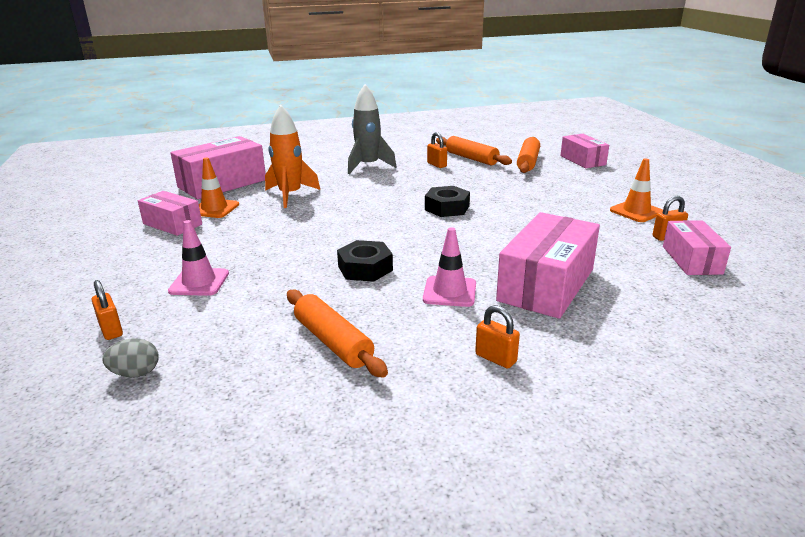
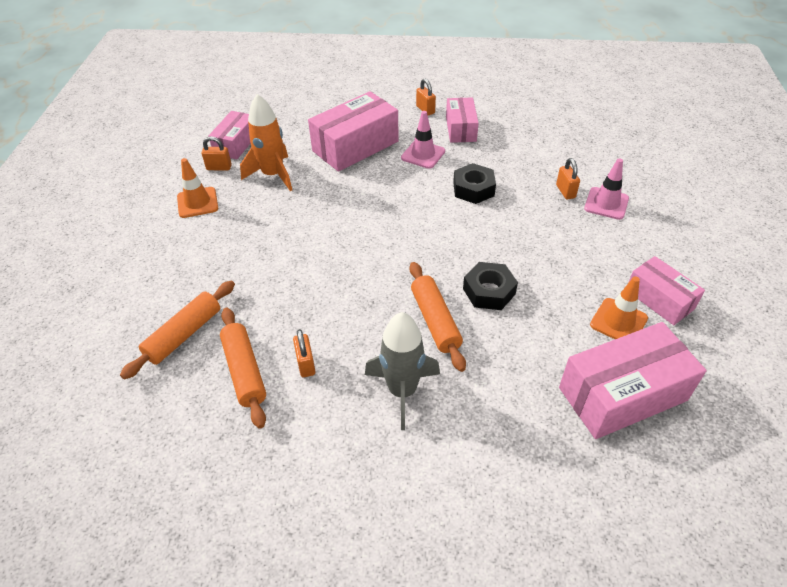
camera: 160 degrees left, 20 degrees up
orange padlock [92,280,123,340] -> orange padlock moved to [556,158,580,200]
grey egg [102,338,159,377] -> none
orange rocket [265,104,320,208] -> orange rocket moved to [240,94,292,191]
orange rolling pin [287,289,388,378] -> orange rolling pin moved to [410,262,466,372]
black nut [425,186,470,217] -> black nut moved to [463,262,518,310]
pink box [560,134,609,168] -> pink box moved to [446,97,479,143]

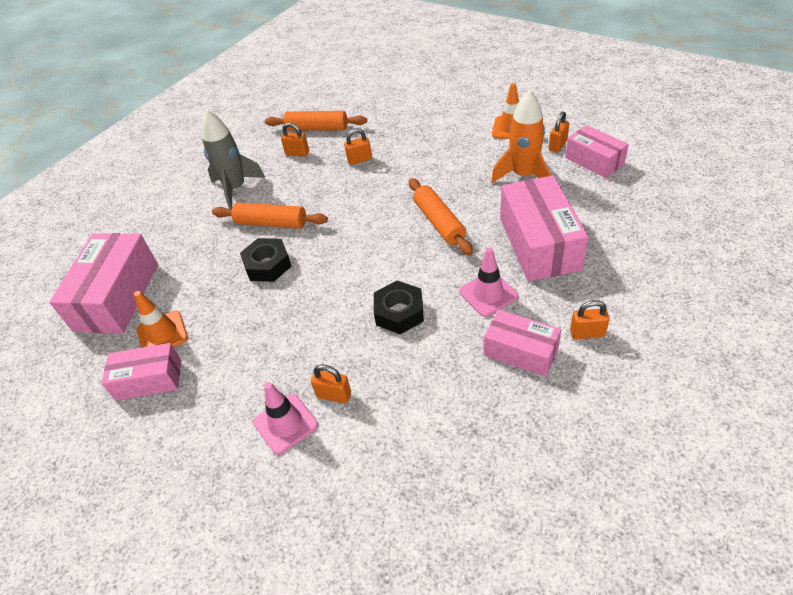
camera: 125 degrees right, 0 degrees up
orange rolling pin [120,281,235,379] -> orange rolling pin moved to [409,178,473,255]
none -> orange padlock [344,128,372,165]

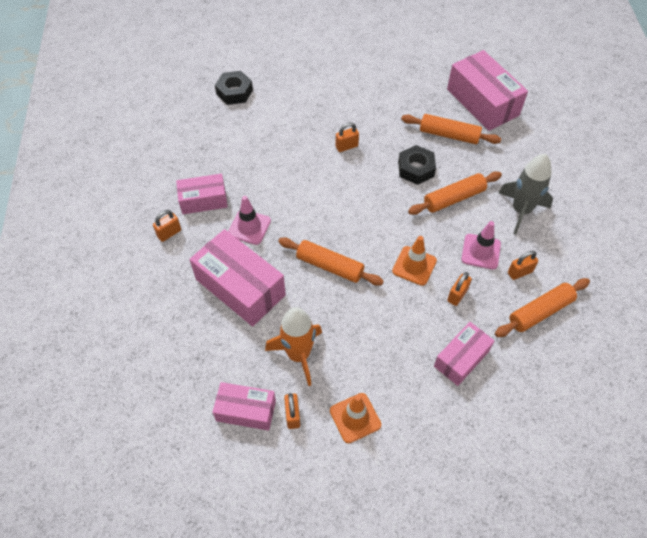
camera: 135 degrees right, 10 degrees up
pink box [102,343,181,401] -> pink box moved to [434,322,494,386]
orange traffic cone [134,291,188,348] -> orange traffic cone moved to [392,236,437,286]
pink traffic cone [253,382,318,455] -> pink traffic cone moved to [461,221,501,270]
orange padlock [311,365,351,403] -> orange padlock moved to [335,122,359,152]
black nut [374,281,424,334] -> black nut moved to [215,71,253,105]
none -> orange rolling pin [401,114,501,144]

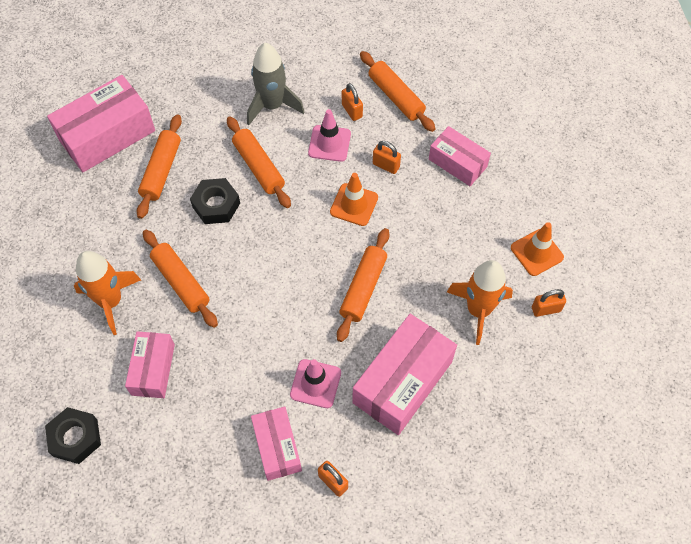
camera: 95 degrees left, 5 degrees up
pink box [212,382,276,431] -> pink box moved to [125,331,175,398]
orange padlock [335,122,359,152] -> orange rolling pin [143,230,218,328]
none -> orange rocket [74,251,141,335]

